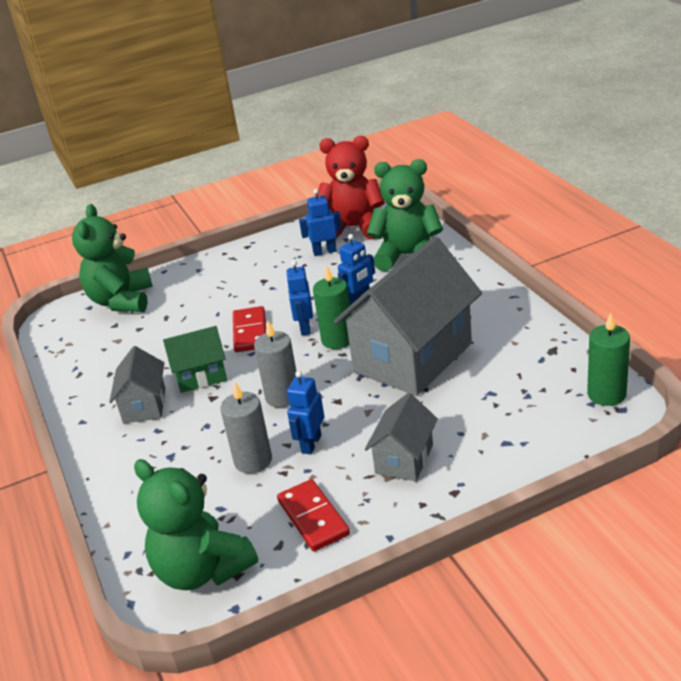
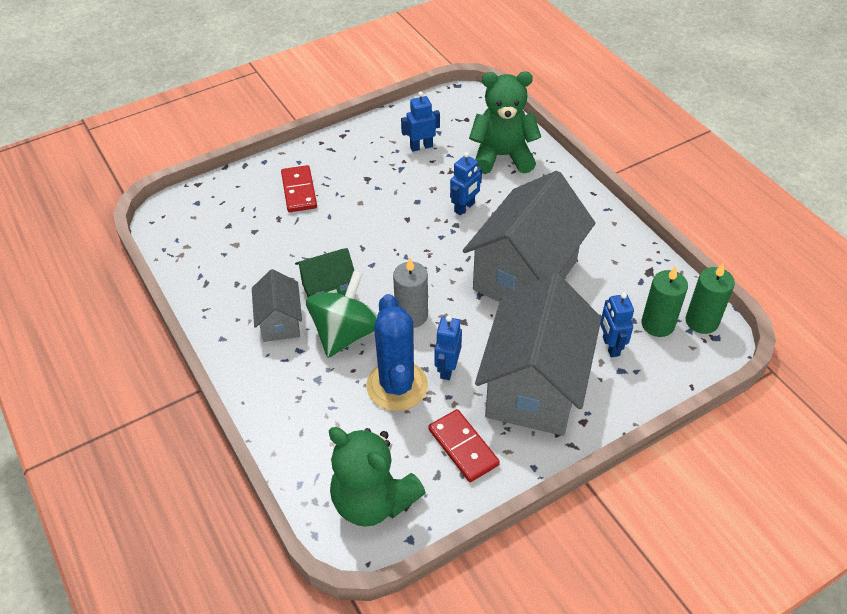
camera: 10 degrees left, 15 degrees up
green teddy bear [72,204,153,312] -> none
grey candle [220,382,272,474] -> blue cactus [366,294,428,411]
red domino [233,306,266,352] -> red domino moved to [281,165,317,212]
blue robot [286,260,313,336] -> blue robot moved to [600,292,634,357]
green candle [313,266,351,349] -> green candle moved to [641,266,688,337]
red teddy bear [317,136,385,240] -> none
grey house [365,393,438,481] -> grey house [475,273,601,436], size x2.05
none -> green spinning top [306,271,377,358]

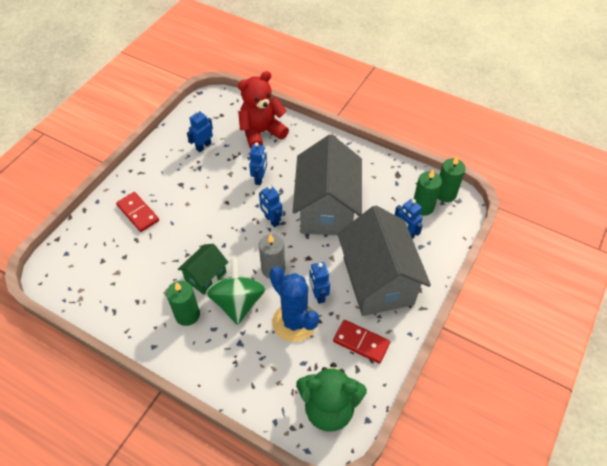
camera: 30 degrees left, 5 degrees up
grey house [252,269,302,342] -> green candle [166,280,200,326]
green teddy bear [469,72,541,174] -> red teddy bear [238,71,289,149]
none -> blue robot [259,185,283,227]

